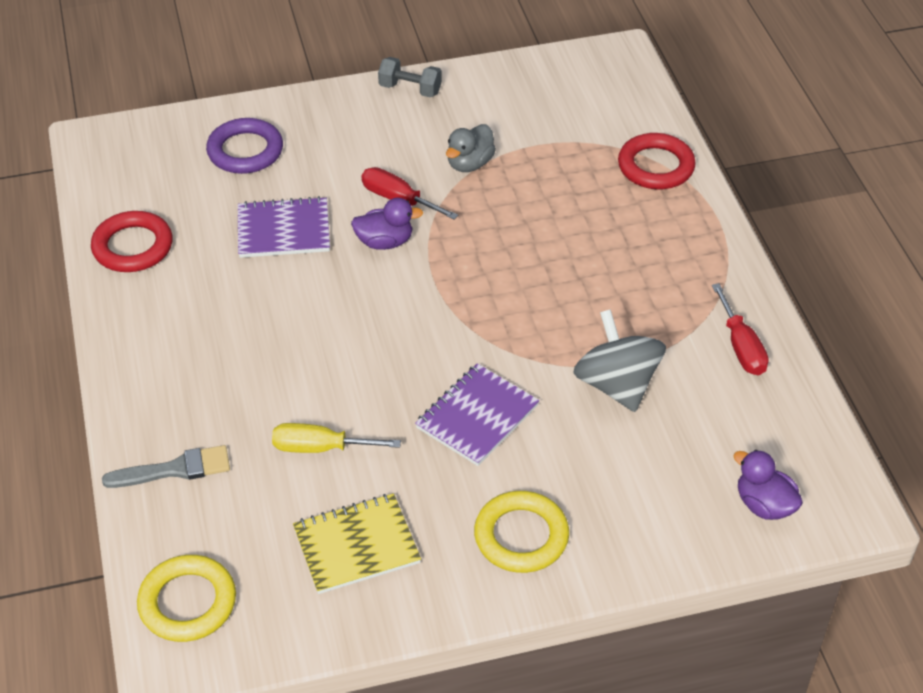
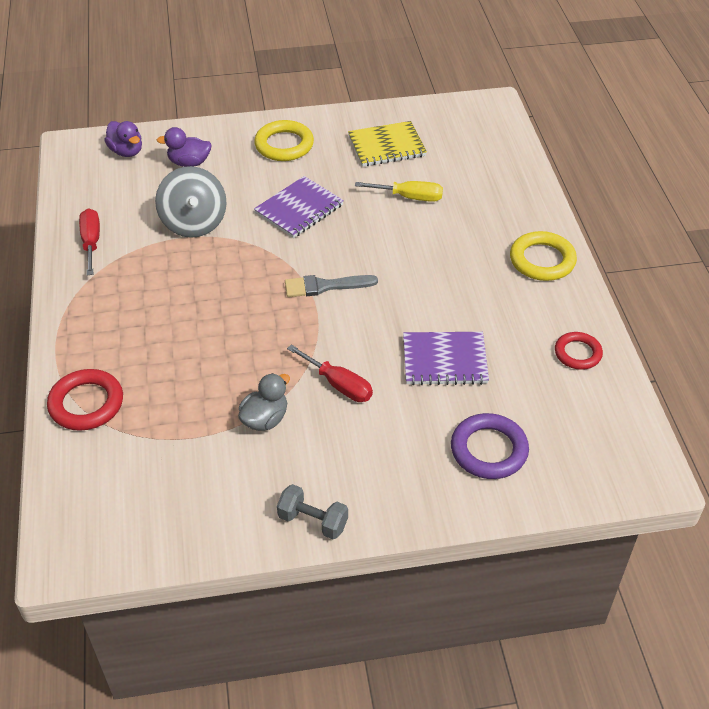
camera: 175 degrees left, 0 degrees up
red ring [91,211,173,272] -> red ring [555,332,603,370], size x0.66
grey brush [102,445,230,488] -> grey brush moved to [285,275,378,297]
yellow ring [137,555,236,642] -> yellow ring moved to [510,231,577,281]
purple duck [351,198,423,250] -> purple duck moved to [157,127,212,167]

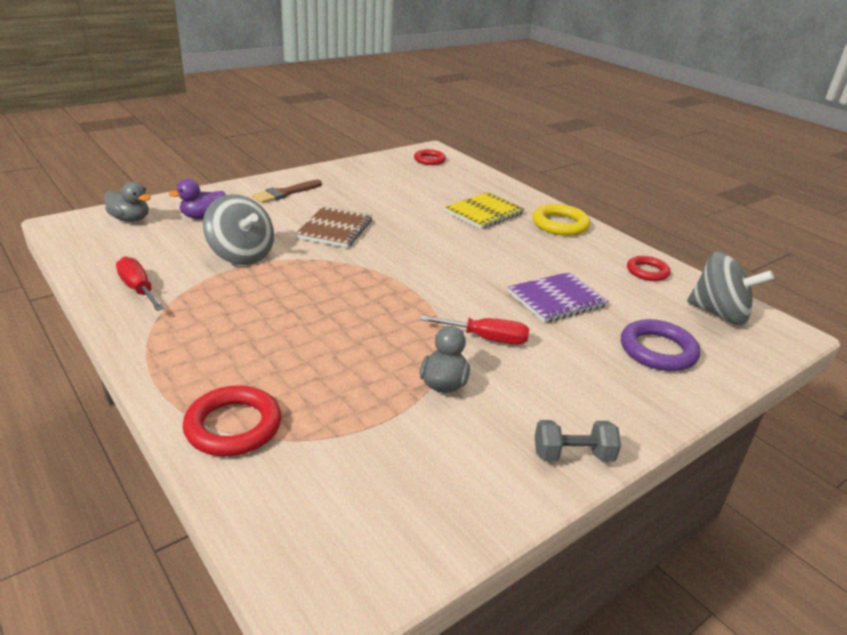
camera: 30 degrees left, 15 degrees down
purple duck [104,121,142,157] -> grey duck [104,181,151,222]
yellow ring [254,120,314,161] -> brown brush [252,180,322,203]
purple notebook [254,176,344,238] -> brown notebook [295,206,372,248]
grey brush [285,275,378,297] -> none
yellow notebook [348,121,427,167] -> yellow notebook moved to [445,192,525,229]
yellow screwdriver [355,181,443,202] -> none
none -> red ring [414,149,446,165]
none -> grey spinning top [687,251,774,325]

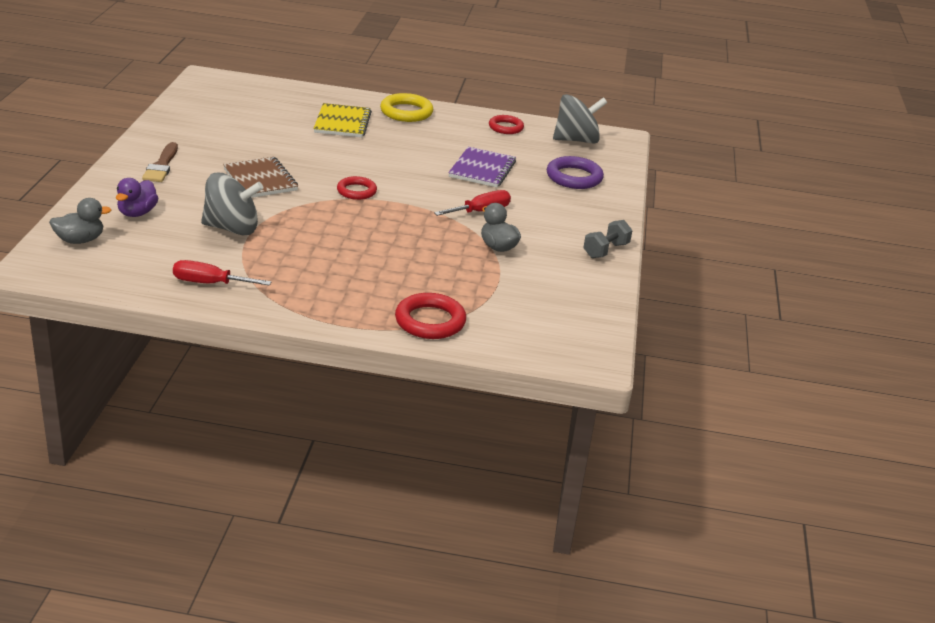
camera: 45 degrees left, 0 degrees up
red ring [414,149,446,165] -> red ring moved to [337,176,377,200]

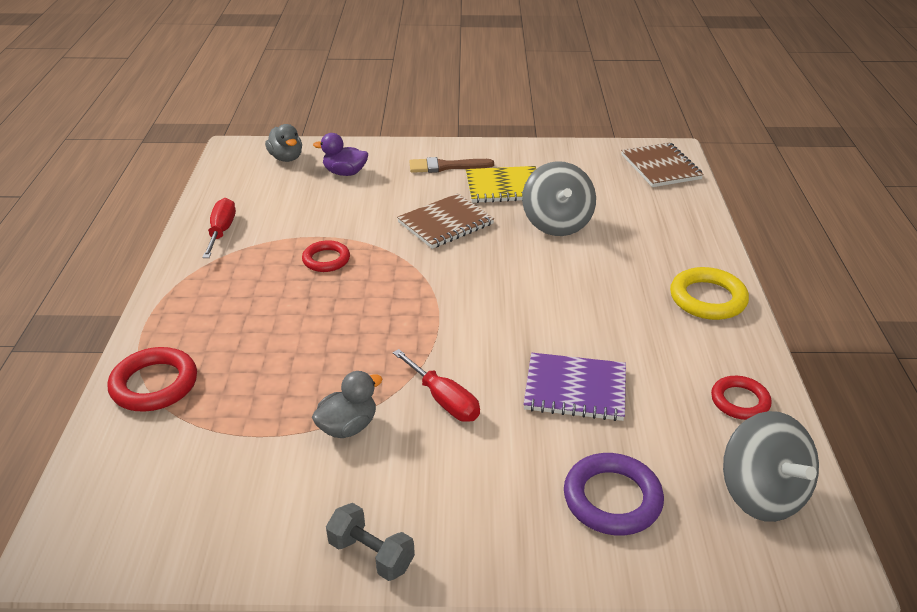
camera: 85 degrees right, 5 degrees up
grey spinning top [201,173,263,236] -> grey spinning top moved to [522,161,596,236]
yellow notebook [313,103,372,137] -> yellow notebook moved to [466,166,536,203]
red ring [337,176,377,200] -> red ring moved to [302,240,350,272]
none -> brown notebook [621,142,704,187]

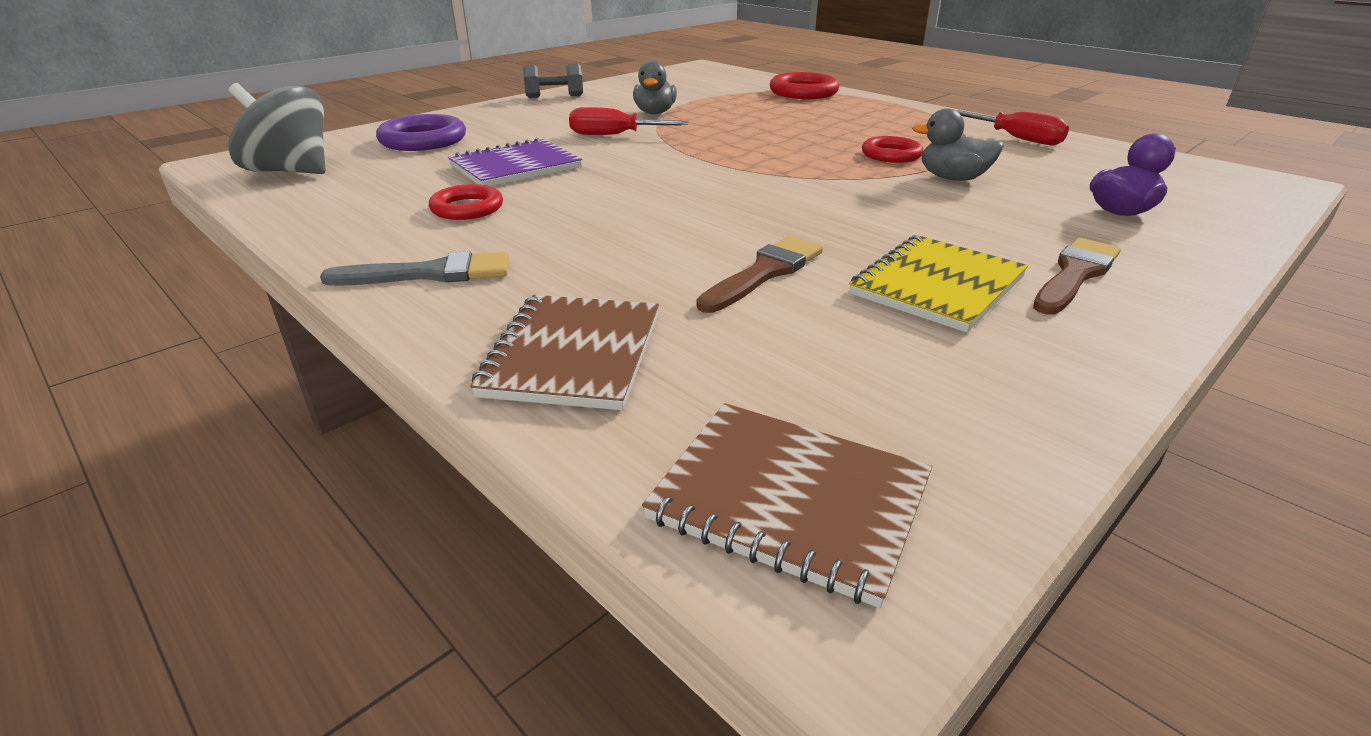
camera: 135 degrees right, 5 degrees down
grey duck [265,124,302,162] -> grey duck moved to [912,108,1004,181]
brown notebook [397,193,494,249] -> brown notebook moved to [470,295,659,410]
grey spinning top [522,161,596,236] -> brown brush [697,236,823,313]
yellow ring [670,267,749,320] -> grey brush [320,251,509,286]
red ring [711,376,772,420] -> red ring moved to [429,184,503,220]

